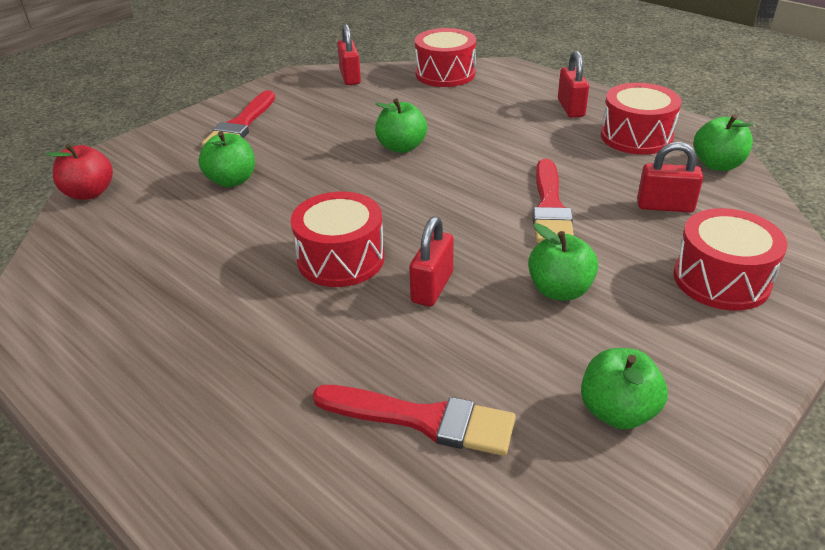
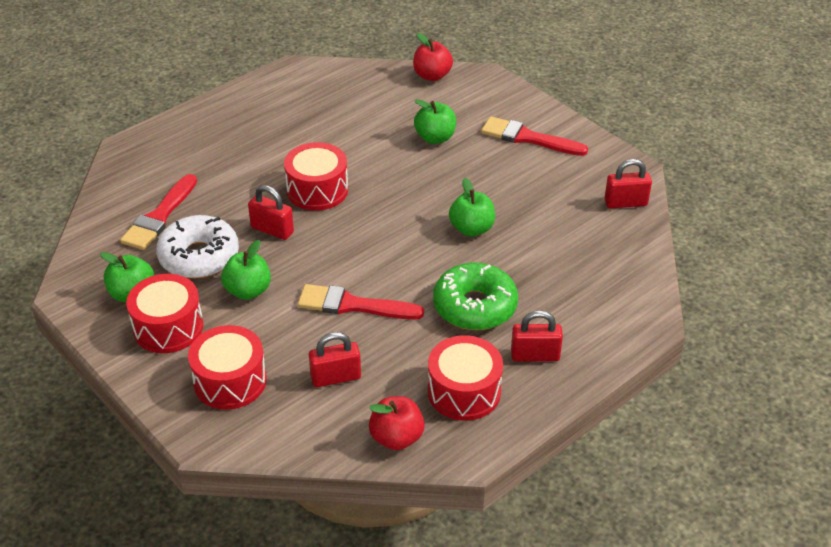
camera: 95 degrees right, 5 degrees up
red drum [415,28,476,87] -> red drum moved to [126,274,204,353]
red padlock [637,142,703,212] -> red padlock turned 60 degrees clockwise [309,332,361,387]
green apple [694,114,754,171] -> red apple [369,396,425,450]
none -> white donut [156,215,239,278]
none -> green donut [433,263,518,330]

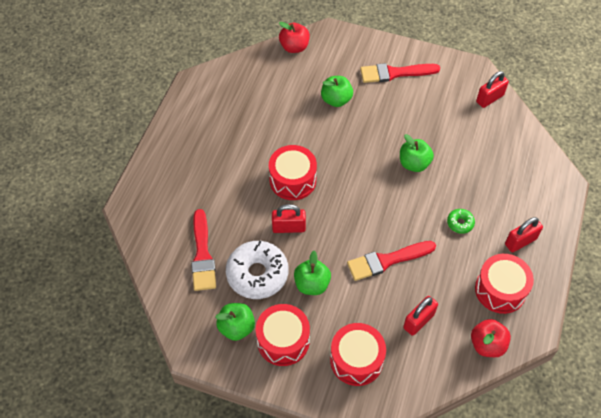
camera: 30 degrees left, 15 degrees up
green donut [433,263,518,330] -> green donut [447,209,475,234], size x0.46

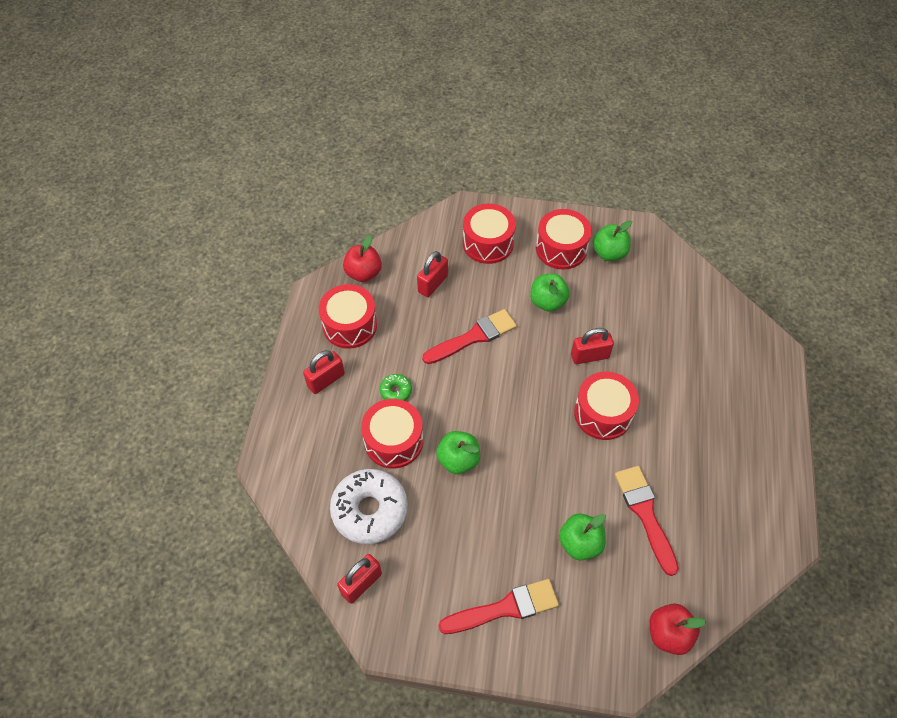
camera: 170 degrees right, 0 degrees up
red brush [191,209,216,291] -> red brush moved to [615,466,679,576]
white donut [226,241,288,299] -> white donut moved to [330,469,408,544]
none -> red drum [361,399,423,468]

